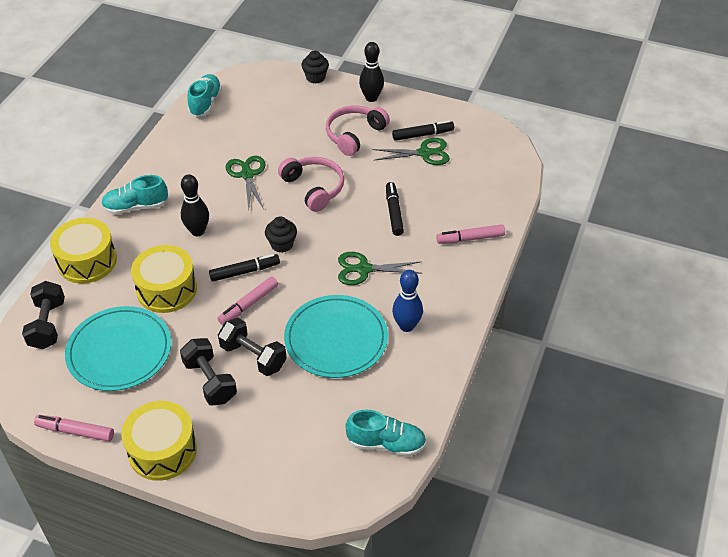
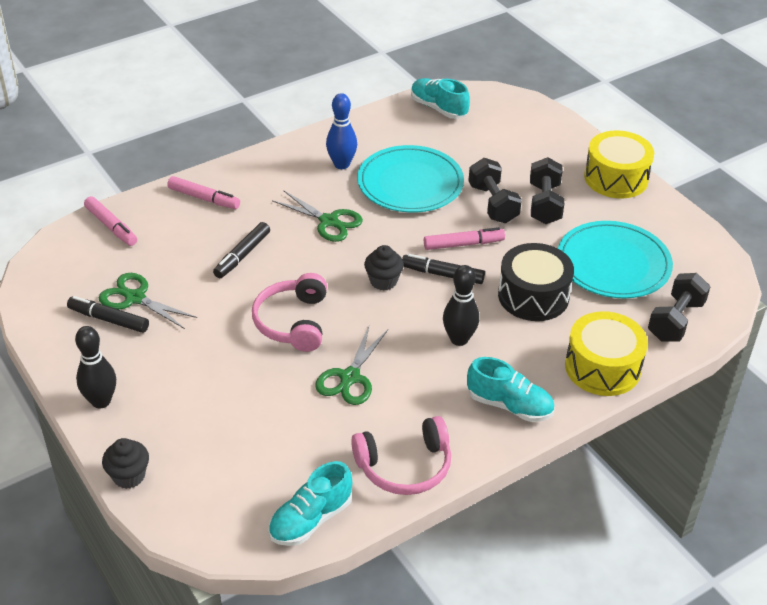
camera: 145 degrees left, 5 degrees down
pink marker [34,415,114,442] -> pink marker moved to [84,196,137,246]
yellow drum [131,245,197,313] -> black drum [498,243,574,321]
pink headphones [326,105,390,156] -> pink headphones moved to [351,416,451,495]

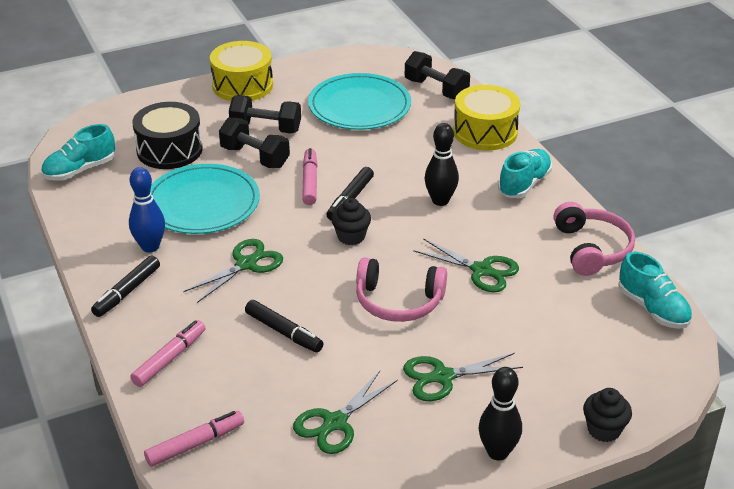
camera: 80 degrees left, 5 degrees down
black marker [67,296,149,333] -> black marker moved to [91,255,160,317]
black dumbbell [468,158,522,223] -> black dumbbell turned 45 degrees clockwise [219,117,290,168]
black drum [498,243,574,321] -> black drum moved to [132,102,203,169]
none -> green scissors [403,353,523,401]

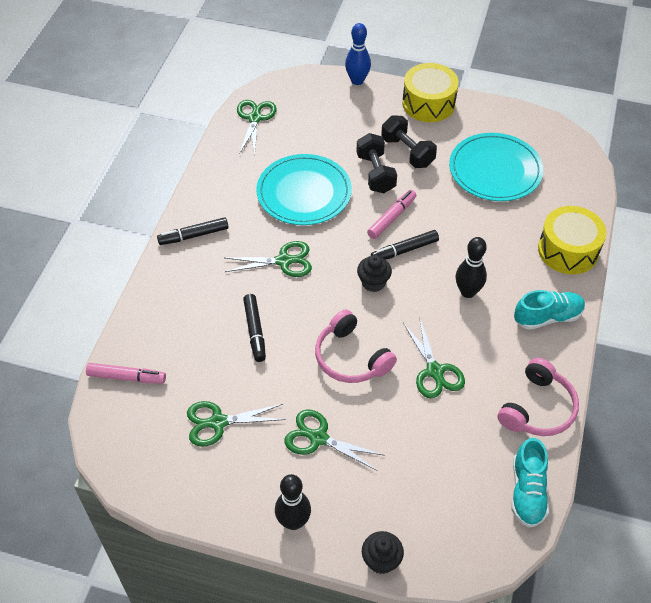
camera: 40 degrees right, 15 degrees up
turquoise shoe [41,124,115,181] -> green scissors [237,100,277,154]
blue bowling pin [129,167,165,253] -> blue bowling pin moved to [345,23,371,85]
pink marker [130,320,205,387] -> none
black drum [132,102,203,169] -> none
black dumbbell [405,51,470,99] -> none

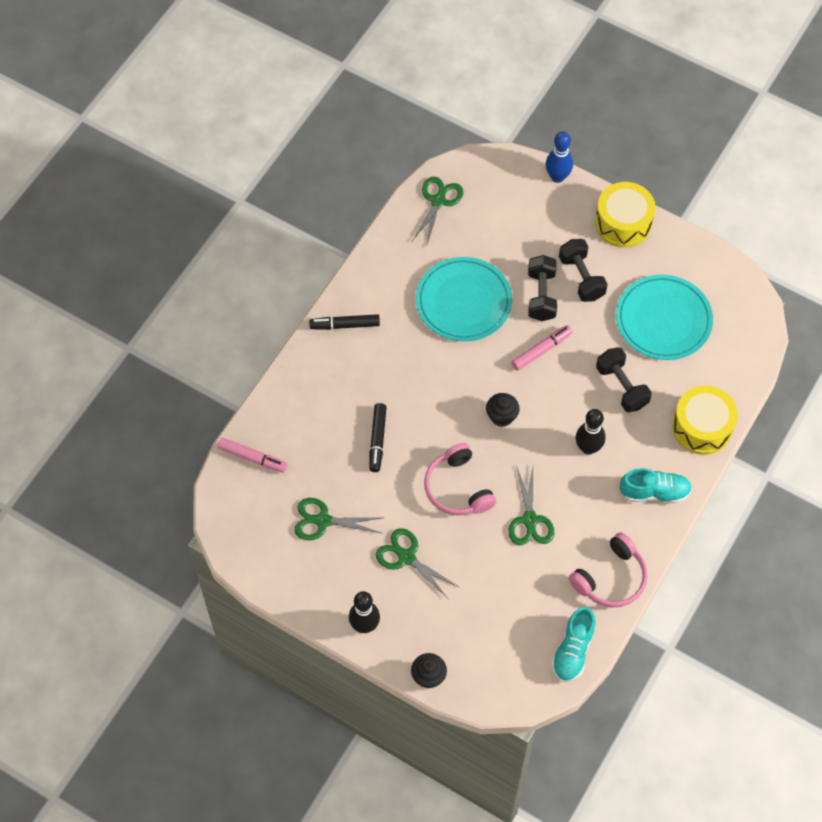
camera: 15 degrees right, 10 degrees up
green scissors [225,241,312,277] -> none
black marker [371,230,439,260] -> none
none -> black dumbbell [596,347,652,413]

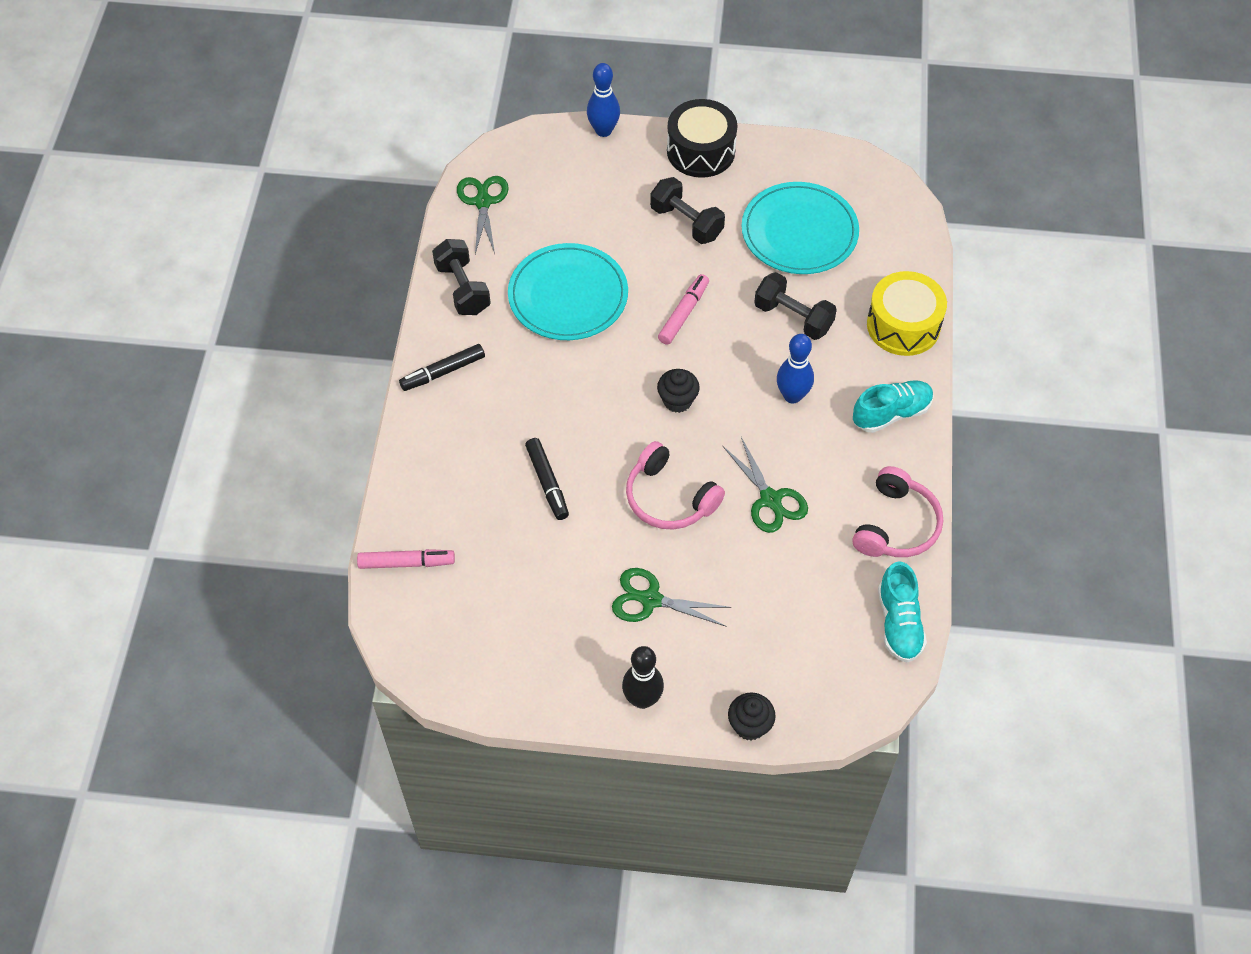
camera: 25 degrees left, 5 degrees down
green scissors [294,498,381,540] -> none
black dumbbell [528,255,557,321] -> black dumbbell moved to [432,239,491,315]
black bowling pin [576,409,605,455] -> blue bowling pin [777,334,814,403]
yellow drum [595,182,656,247] -> black drum [667,99,737,178]

